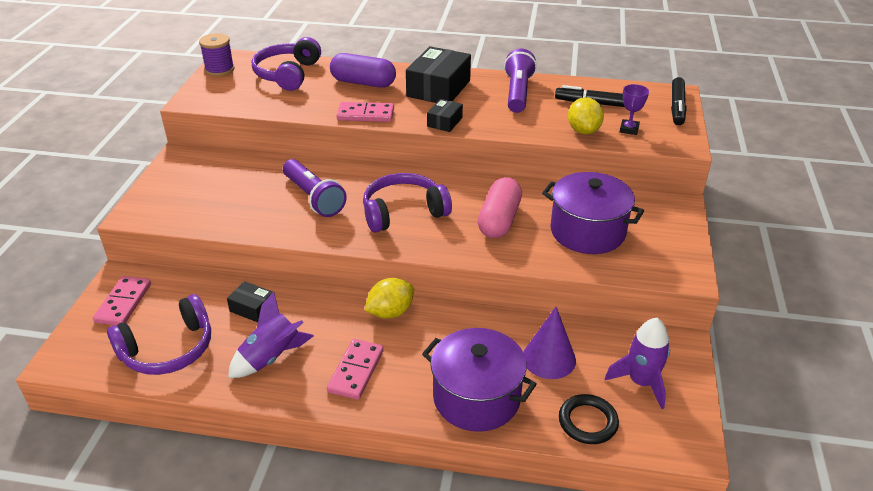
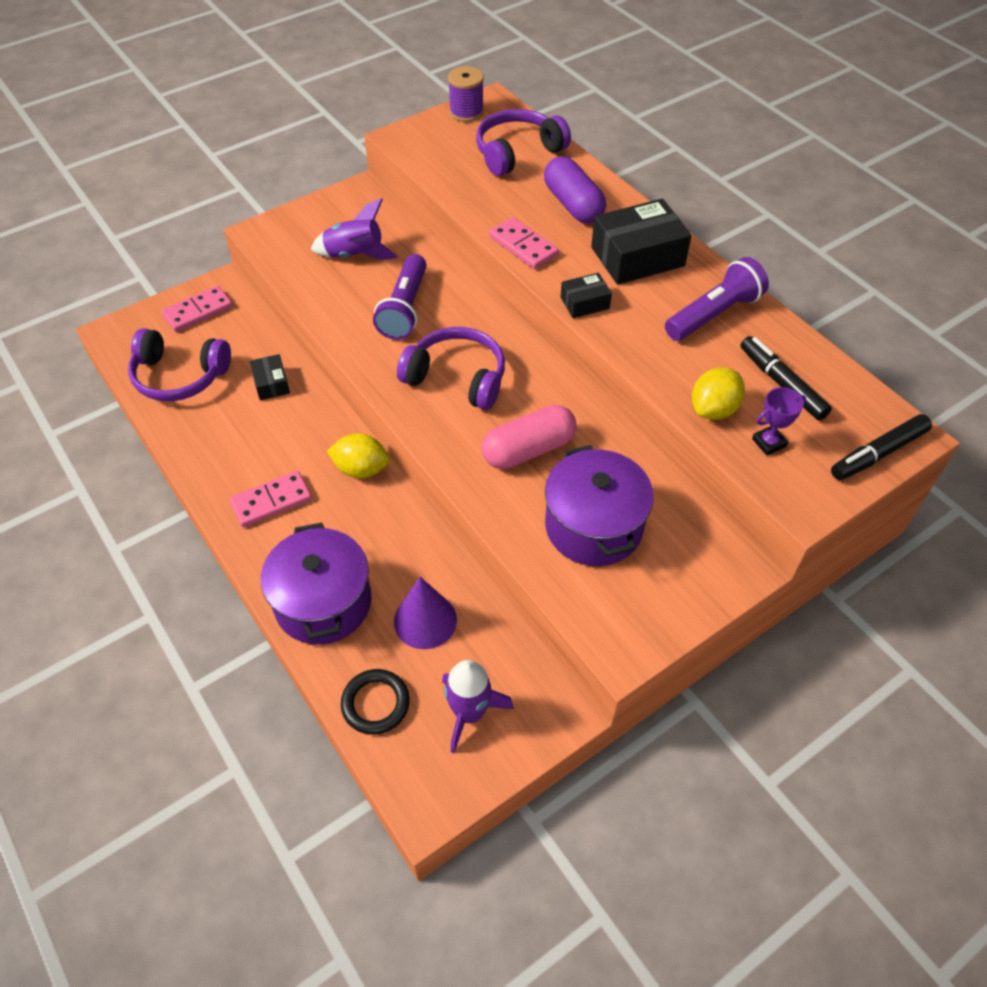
camera: 45 degrees right, 15 degrees up
purple rocket [228,292,314,378] -> purple rocket moved to [311,198,398,260]

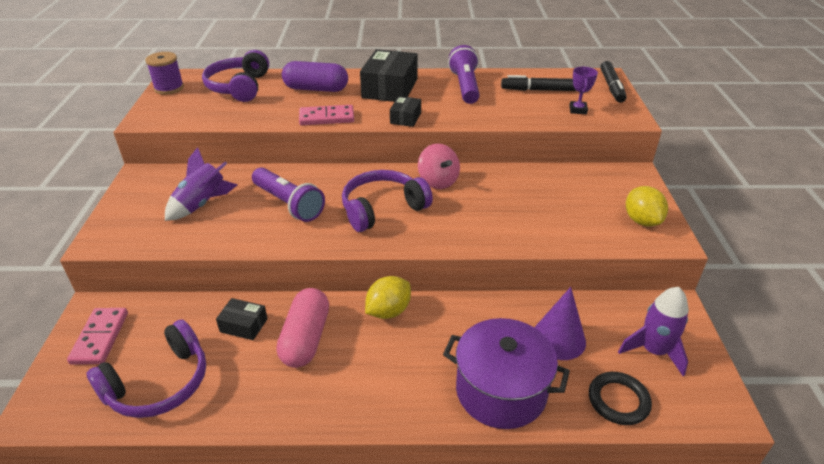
camera: 55 degrees left, 15 degrees down
pink domino [230,471,312,527] -> none
pink capsule [482,405,577,469] -> pink capsule moved to [276,288,329,368]
purple pot [545,445,654,566] -> none
yellow lemon [692,367,745,420] -> yellow lemon moved to [626,186,668,226]
none -> pink spinning top [418,143,460,189]

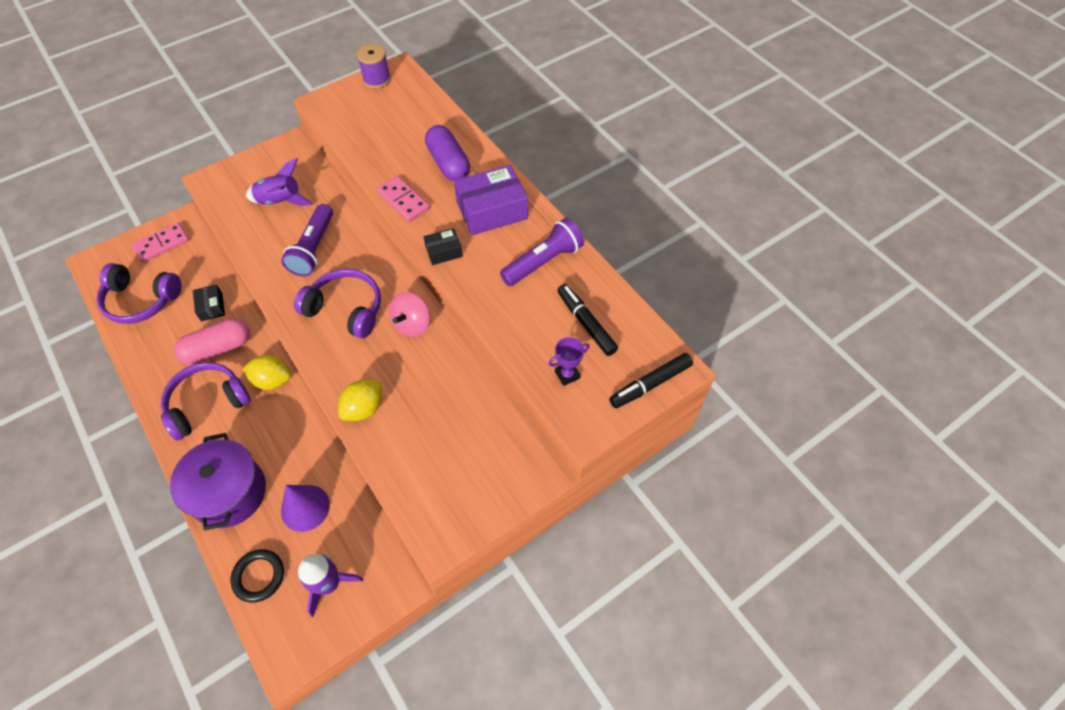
camera: 55 degrees right, 20 degrees up
purple headphones [202,50,269,102] -> purple headphones moved to [161,362,251,441]
black box [360,49,418,102] -> purple box [454,165,528,235]
yellow lemon [626,186,668,226] -> yellow lemon moved to [338,380,382,421]

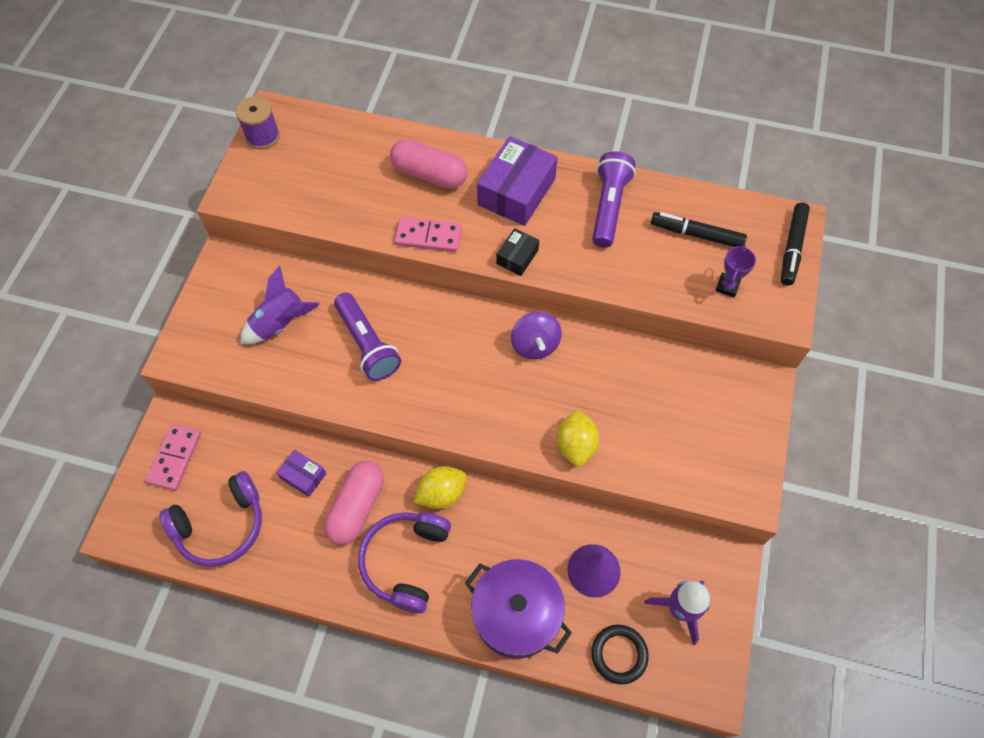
camera: 40 degrees left, 5 degrees up
black box [193,284,225,321] -> purple box [277,450,326,497]
purple headphones [294,269,381,338] -> none
pink spinning top [389,292,430,337] -> purple spinning top [511,312,562,360]
purple capsule [425,125,470,181] -> pink capsule [390,139,467,189]

